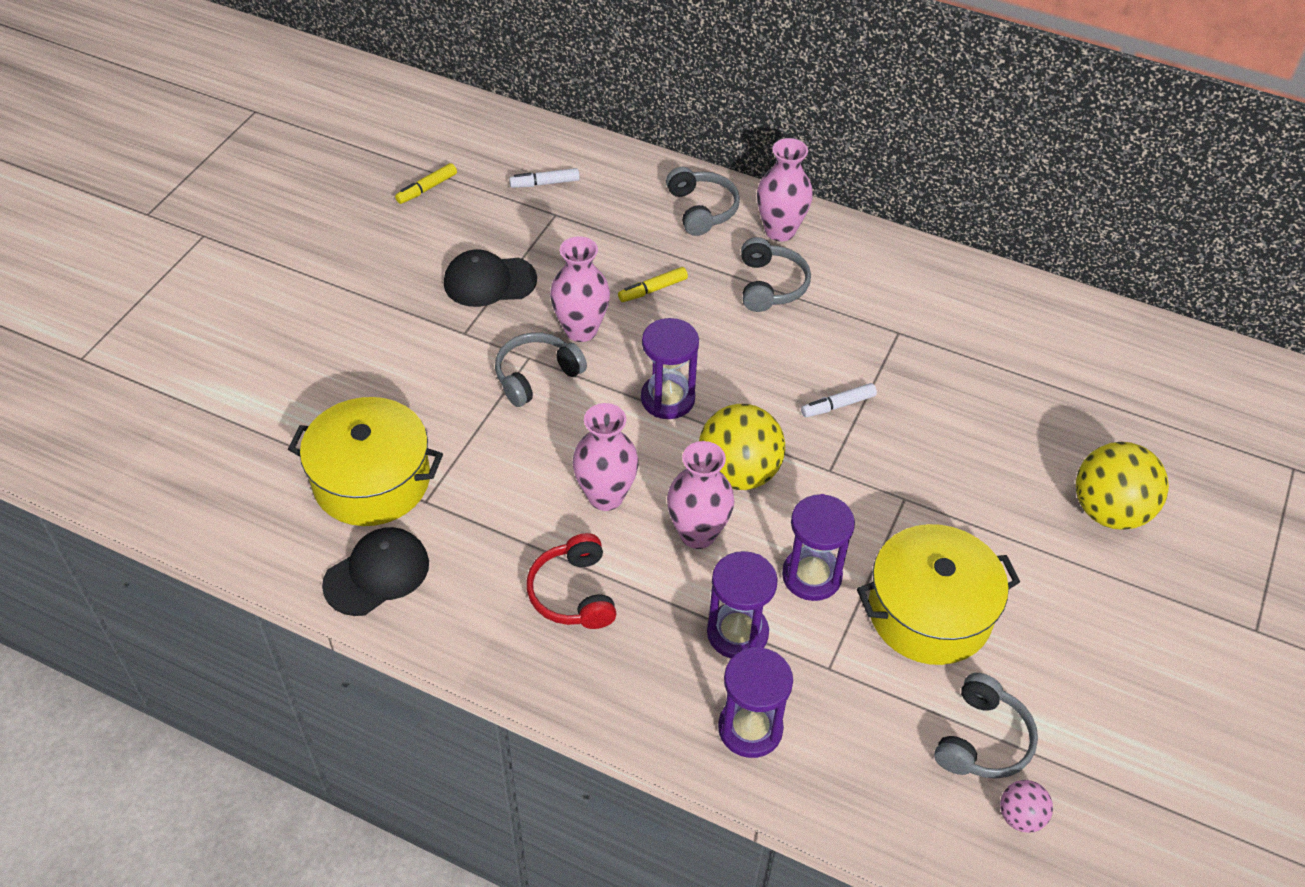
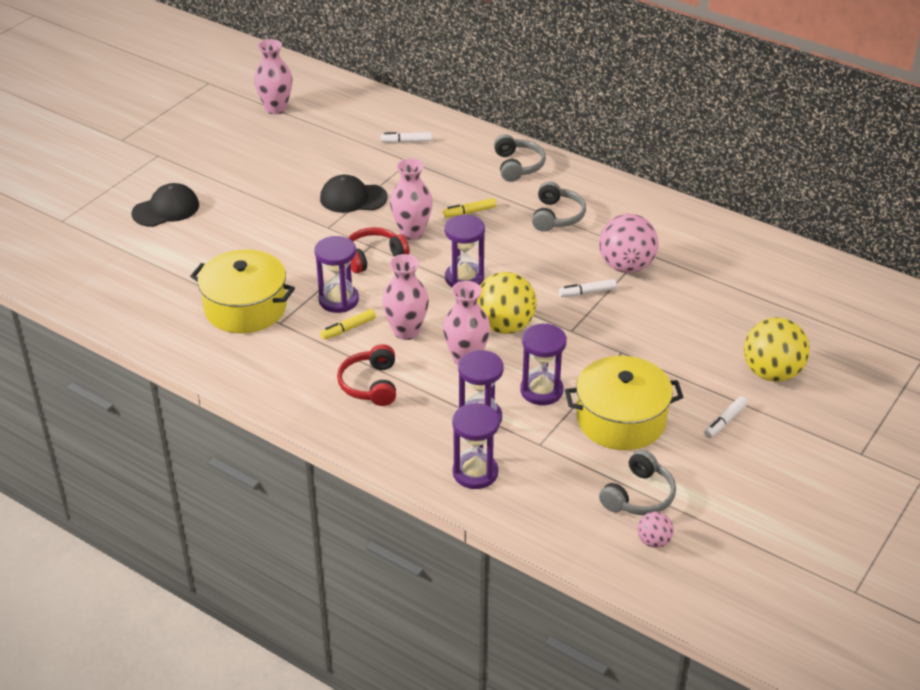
camera: 10 degrees right, 10 degrees down
black cap [322,527,429,616] -> black cap moved to [132,183,199,227]
yellow marker [395,163,457,204] -> yellow marker moved to [320,309,376,340]
grey headphones [495,332,587,407] -> red headphones [348,227,410,273]
pink vase [757,138,813,241] -> pink vase moved to [254,39,292,114]
none -> purple hourglass [314,236,359,313]
none -> pink ball [599,214,658,273]
none -> white marker [704,396,748,438]

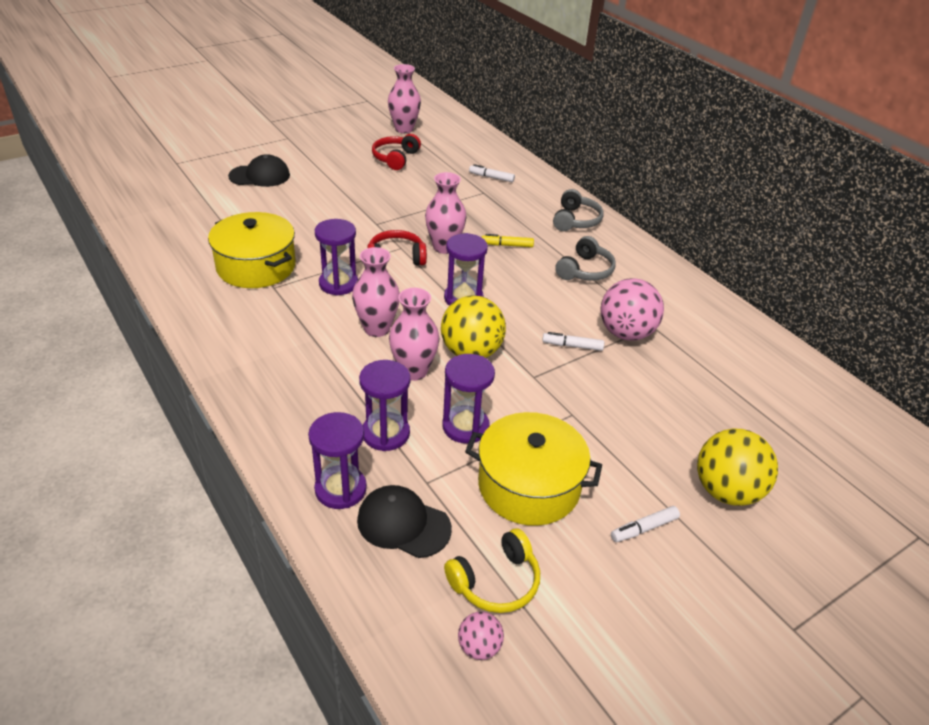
camera: 20 degrees right, 0 degrees up
black cap [320,175,388,213] -> black cap moved to [357,485,452,558]
yellow marker [320,309,376,340] -> none
red headphones [337,344,396,406] -> red headphones moved to [372,134,421,170]
grey headphones [599,450,676,515] -> yellow headphones [444,528,540,613]

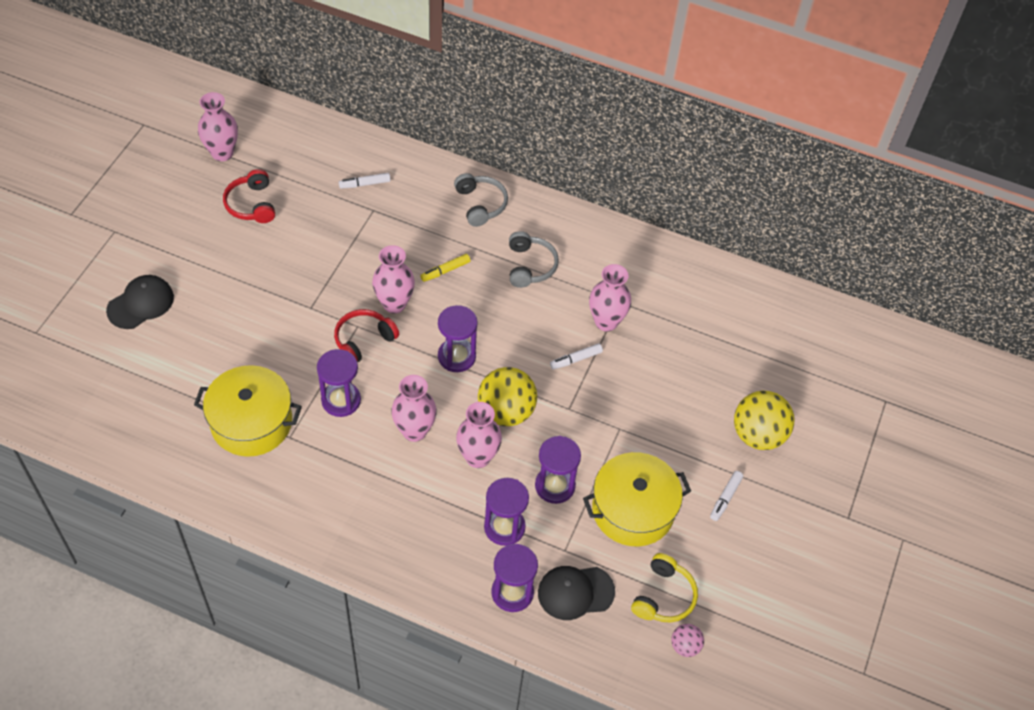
camera: 35 degrees left, 15 degrees up
pink ball [600,278,664,341] -> pink vase [589,264,631,332]

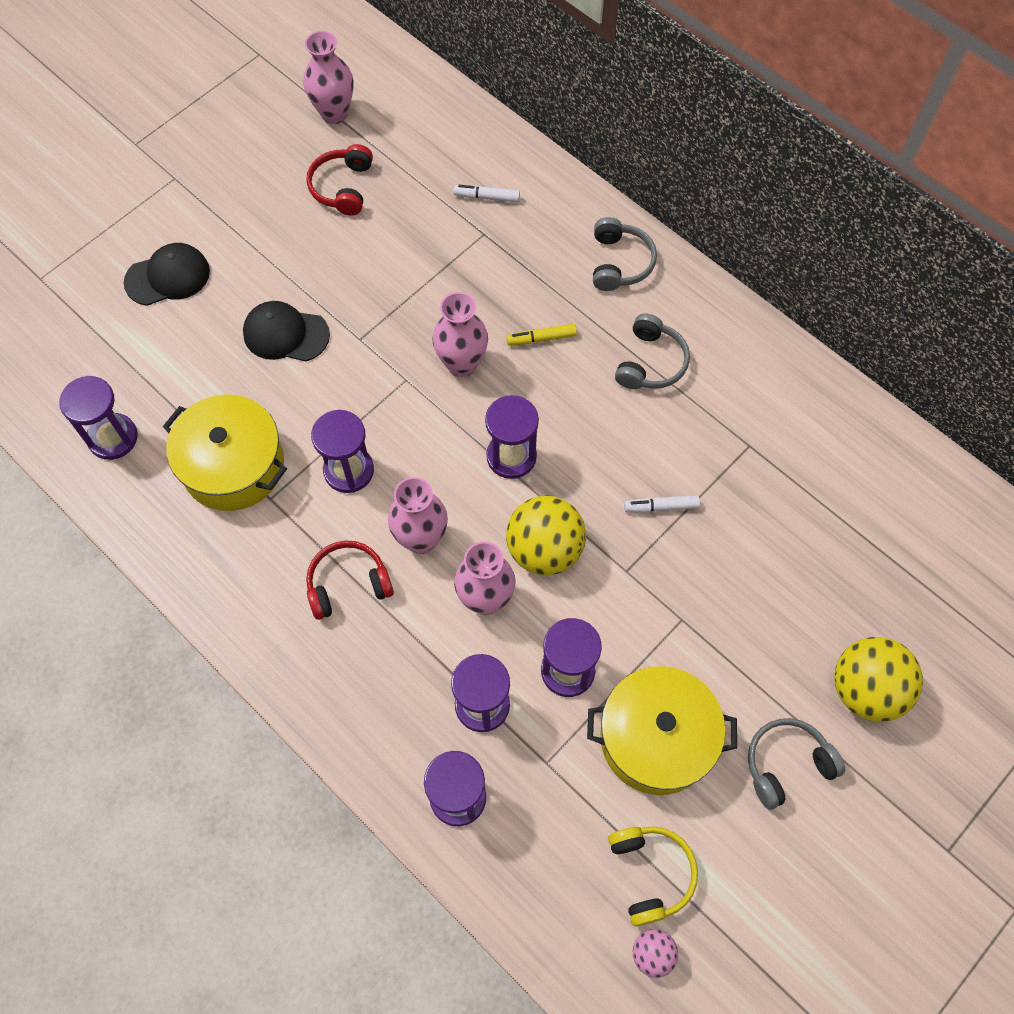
camera: 25 degrees right, 10 degrees up
red headphones [334,309,399,362] -> red headphones moved to [306,541,394,620]
black cap [538,566,615,620] -> black cap moved to [243,301,330,362]
pink vase [589,264,631,332] -> none
yellow headphones [631,553,698,623] -> yellow headphones turned 60 degrees counterclockwise [608,826,698,927]
white marker [710,471,743,521] -> grey headphones [748,718,845,810]
none -> purple hourglass [59,376,138,460]

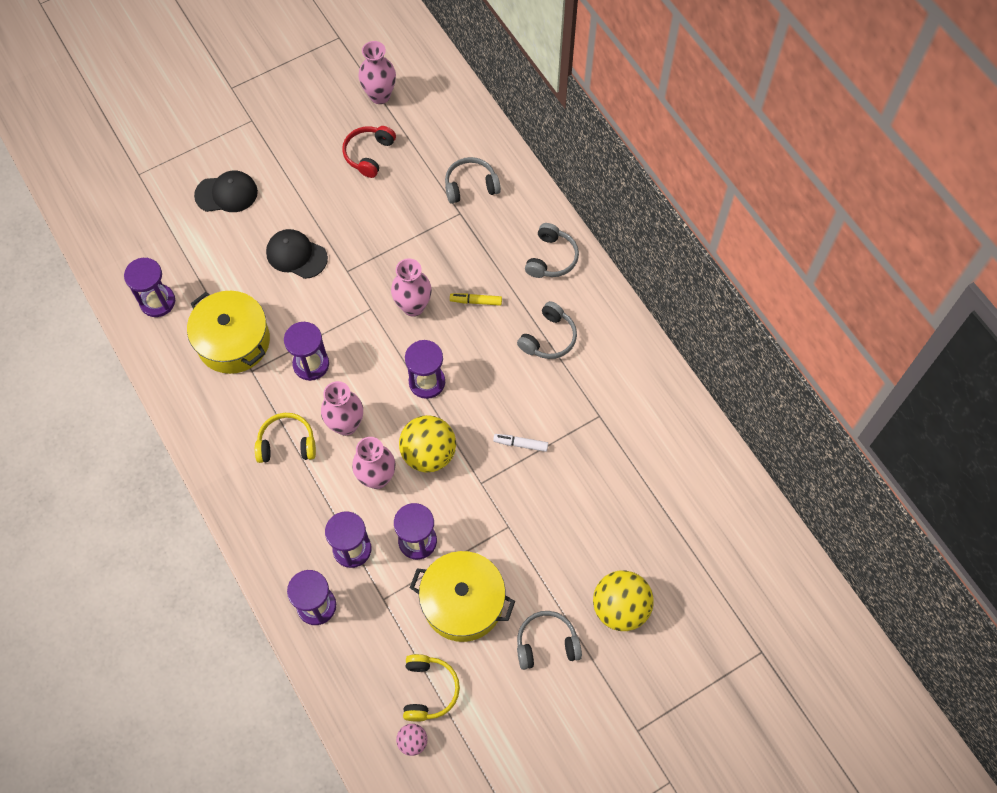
camera: 15 degrees right, 0 degrees up
red headphones [306,541,394,620] -> yellow headphones [255,413,316,463]
white marker [453,185,520,202] -> grey headphones [445,157,501,204]

